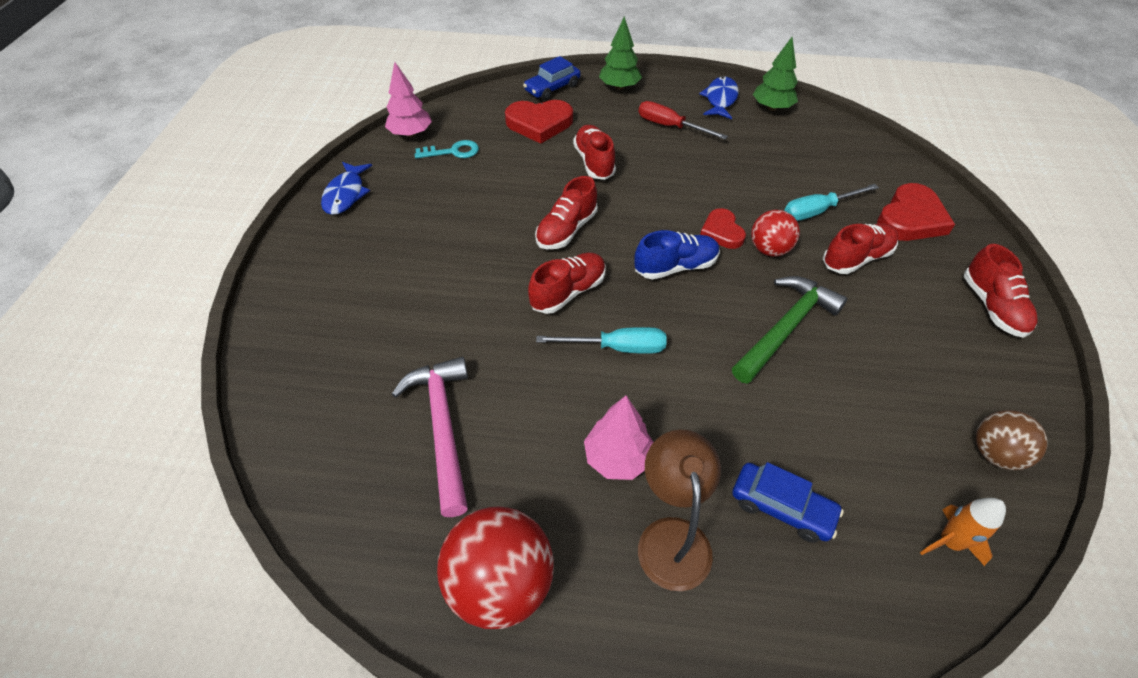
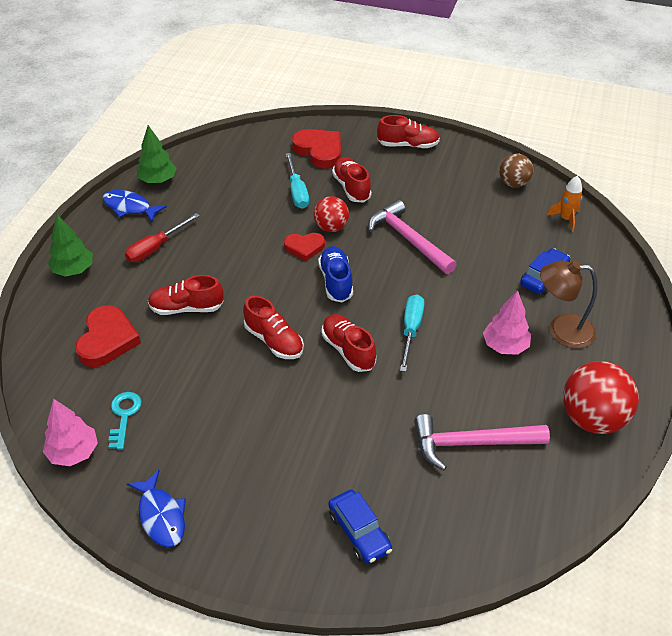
camera: 80 degrees left, 5 degrees down
blue fish [321,162,372,215] -> blue fish turned 45 degrees clockwise [127,470,186,547]
blue car [523,56,580,100] -> blue car moved to [328,490,392,564]
green hammer [732,276,847,384] -> pink hammer [369,200,457,274]

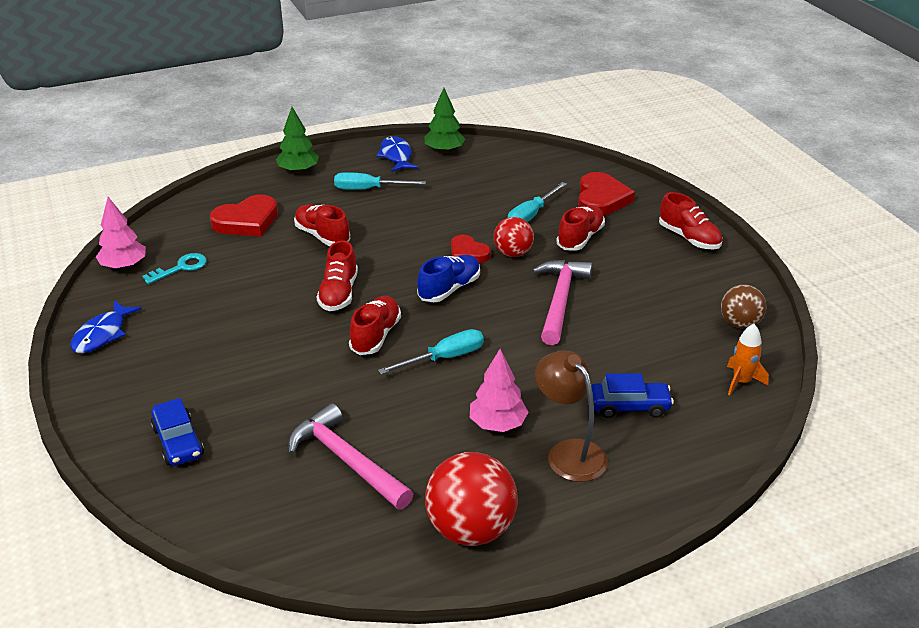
camera: 50 degrees right, 10 degrees down
red screwdriver [125,213,200,263] -> turquoise screwdriver [334,172,426,190]
blue car [328,490,392,564] -> blue car turned 45 degrees counterclockwise [151,398,204,466]

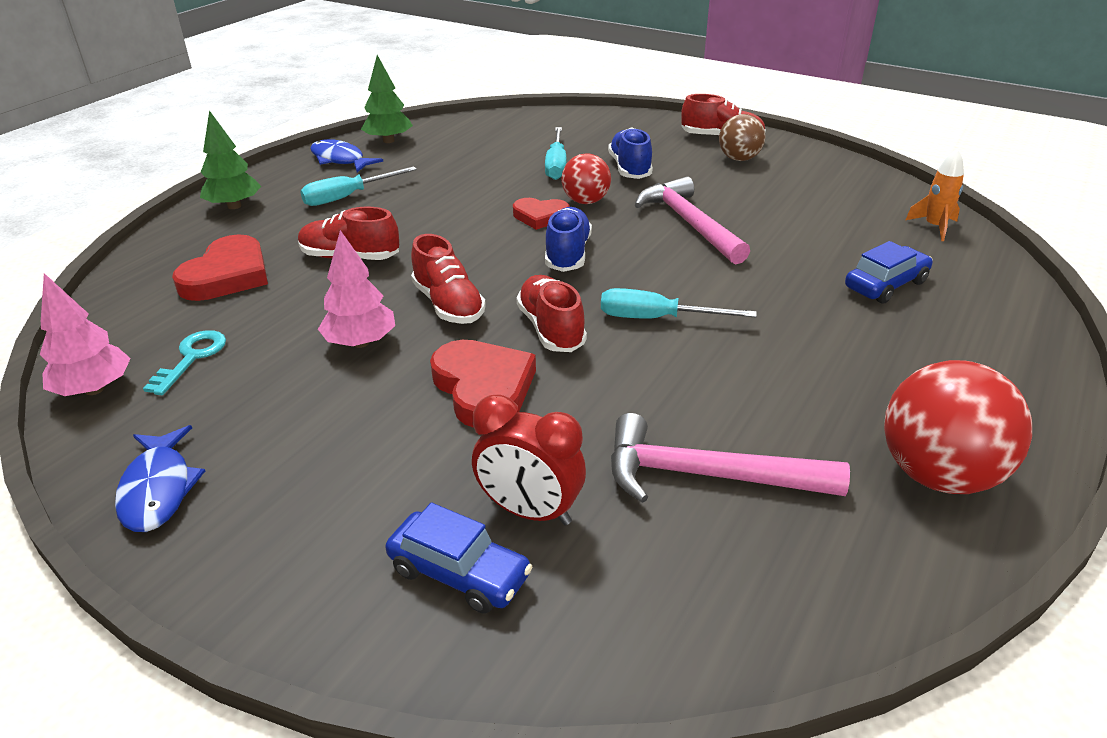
camera: 35 degrees left, 0 degrees up
turquoise screwdriver [378,329,484,374] -> turquoise screwdriver turned 105 degrees counterclockwise [601,288,757,319]
pink tree [470,349,528,432] -> pink tree moved to [318,230,395,348]
brown lamp [535,350,608,482] -> none
red shoe [556,205,605,251] -> blue shoe [608,127,653,179]
red heart [578,172,635,216] -> red heart moved to [430,340,536,428]
brown ball [721,284,766,328] -> brown ball moved to [719,114,765,161]
none -> red clock [472,394,586,525]

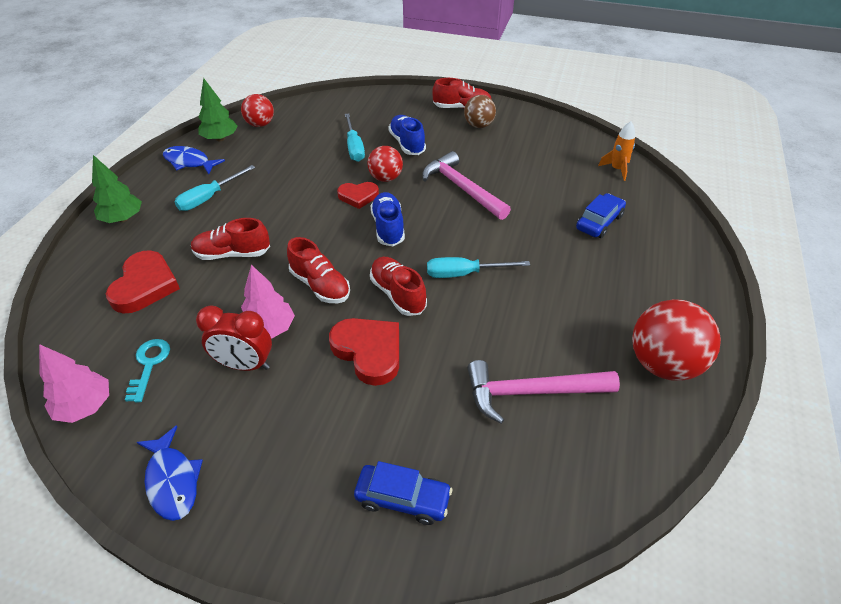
camera: 15 degrees left, 10 degrees up
red clock [472,394,586,525] -> red clock moved to [196,305,272,371]
none -> red ball [241,94,274,127]

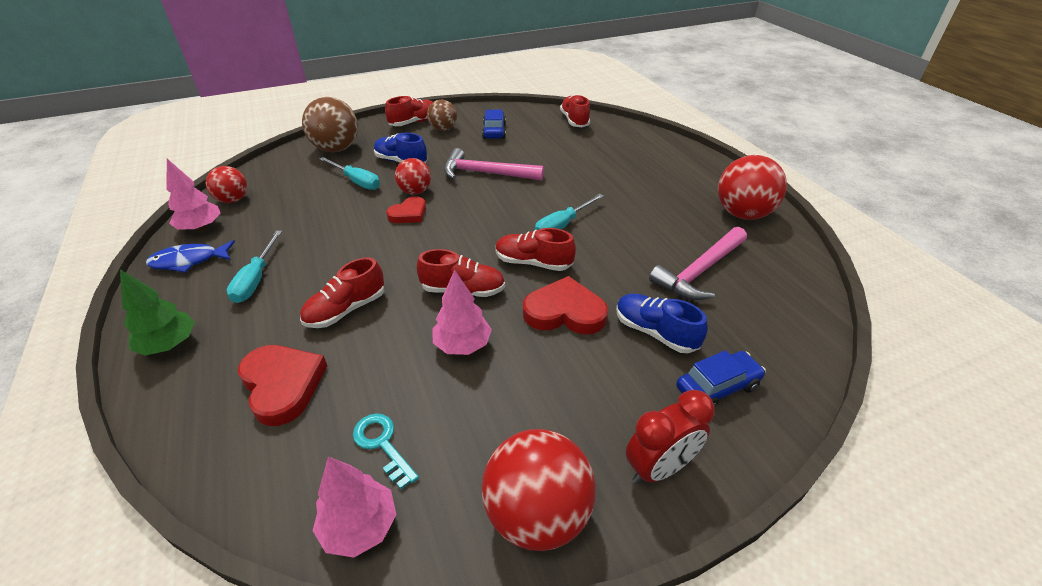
camera: 40 degrees left, 5 degrees down
blue fish [136,425,203,521] -> red ball [481,429,596,551]
red clock [196,305,272,371] -> red clock moved to [626,390,714,484]
green tree [198,78,238,141] -> pink tree [166,159,221,231]
blue shoe [370,192,405,246] -> blue shoe moved to [616,294,708,353]
blue car [576,193,626,238] -> blue car moved to [482,110,506,139]
orange rocket [598,121,635,181] -> red shoe [560,95,590,127]
none -> brown ball [302,97,358,152]

